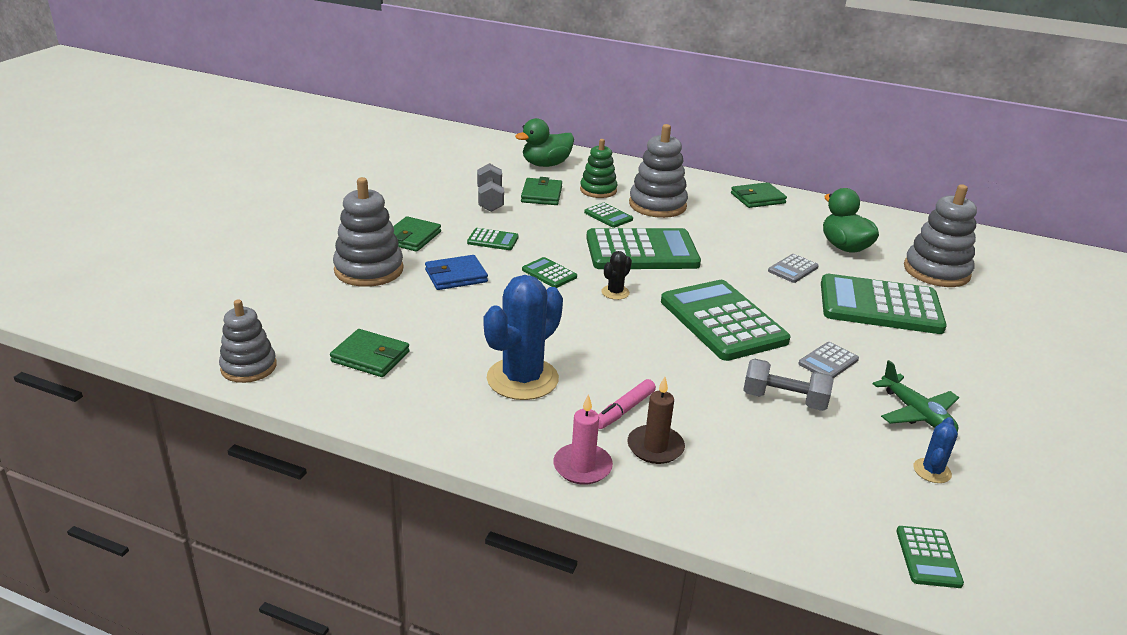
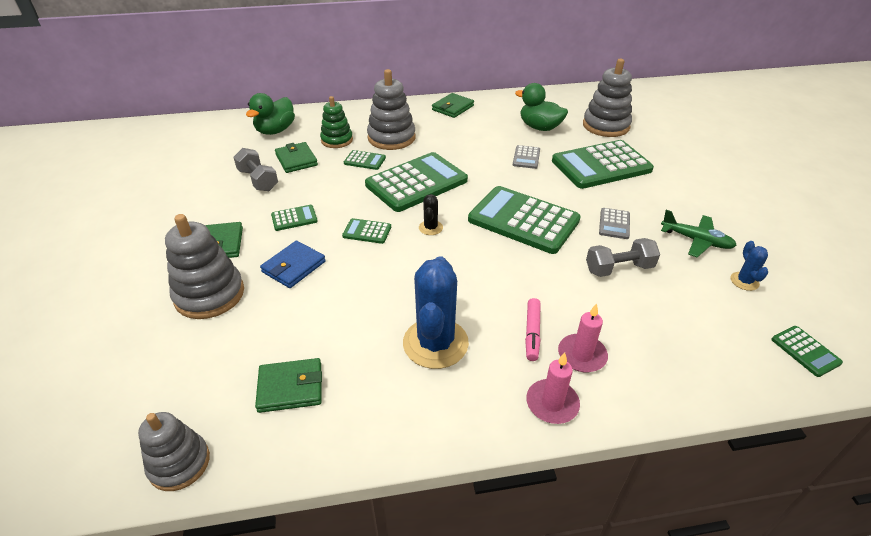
camera: 30 degrees left, 10 degrees up
brown candle [627,377,685,464] -> pink candle [558,303,608,372]

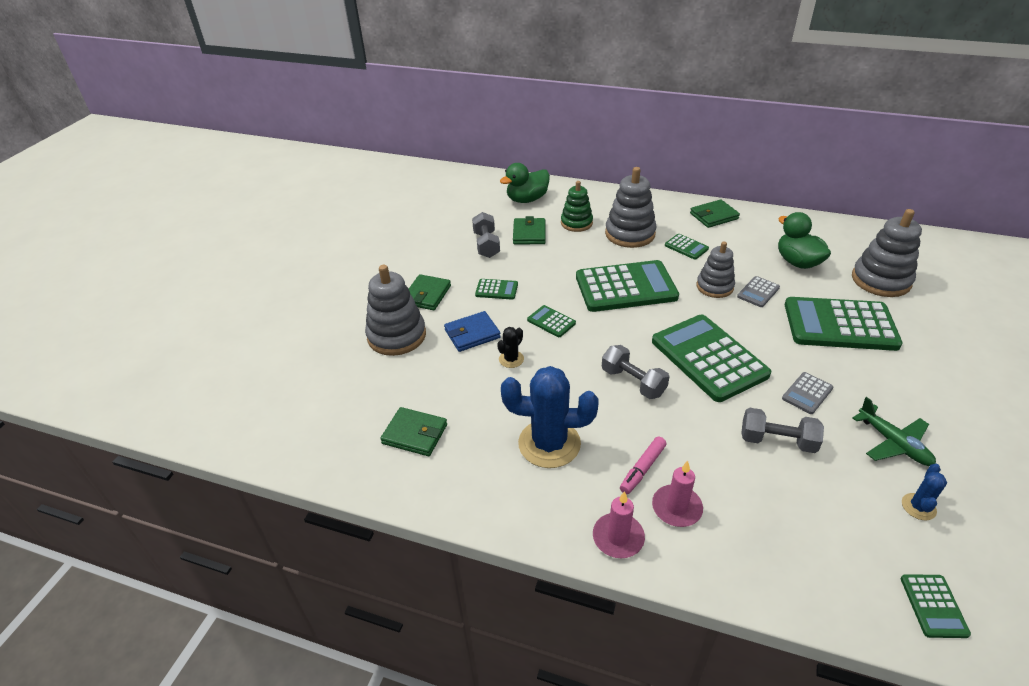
camera: 30 degrees right, 0 degrees up
grey stacking toy [138,412,210,491] -> grey stacking toy moved to [696,242,735,298]
green calculator [344,150,386,170] -> green calculator moved to [665,234,709,259]
blue cactus [403,256,469,369] -> blue cactus turned 60 degrees clockwise [501,366,598,468]
black cactus [419,194,443,235] -> black cactus moved to [497,327,524,368]
none -> grey dumbbell [602,345,670,399]

